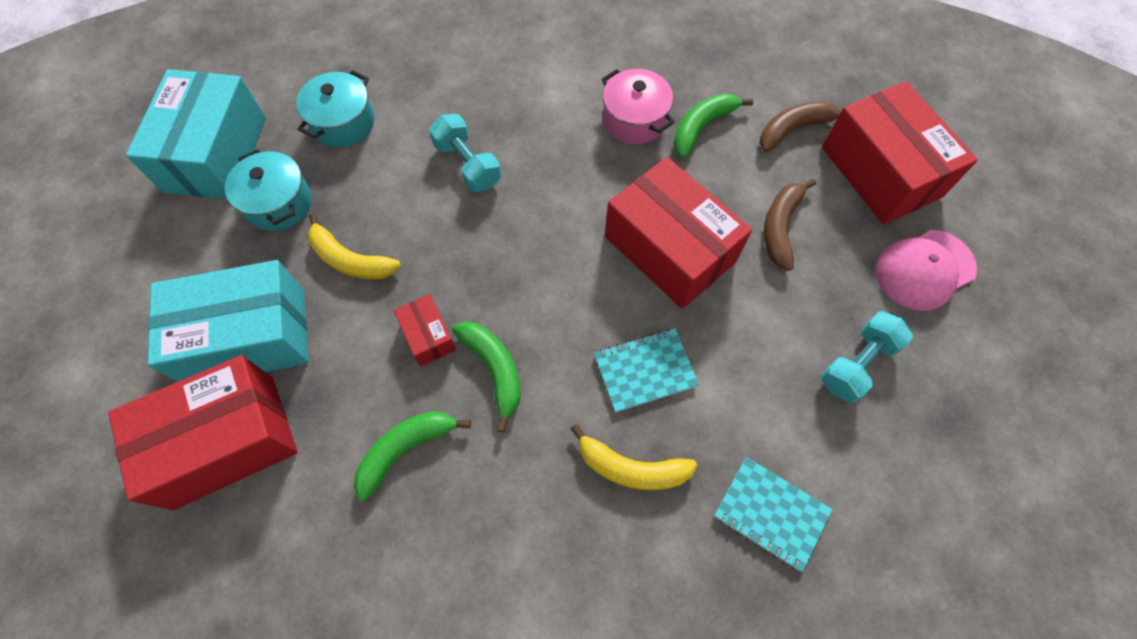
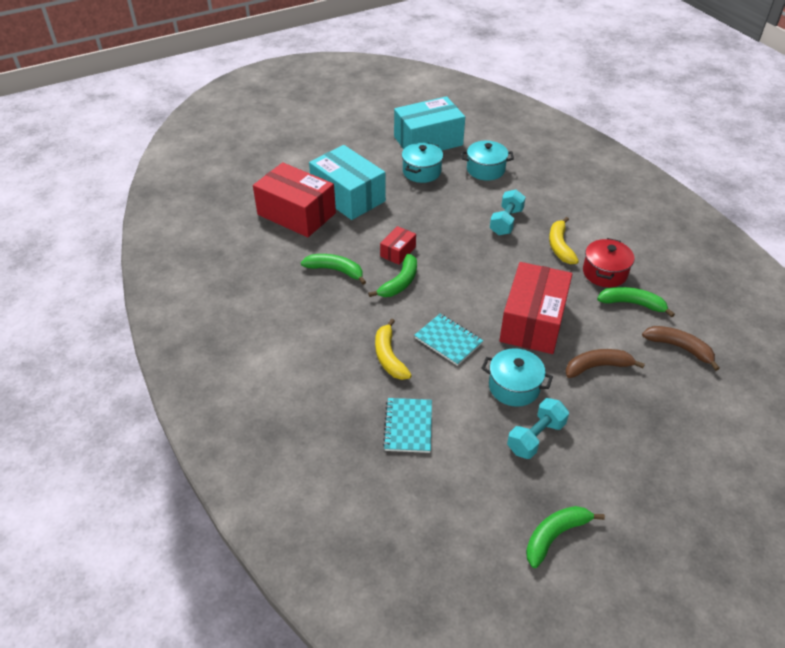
camera: 60 degrees right, 20 degrees down
yellow banana [308,213,401,280] -> yellow banana moved to [549,217,579,264]
pink pot [601,69,675,144] -> red pot [583,238,635,287]
turquoise dumbbell [821,311,913,403] -> turquoise dumbbell turned 60 degrees counterclockwise [507,398,569,459]
red box [822,81,978,225] -> none
pink cap [876,230,977,311] -> none
none -> turquoise pot [481,348,553,407]
none -> green banana [526,506,605,568]

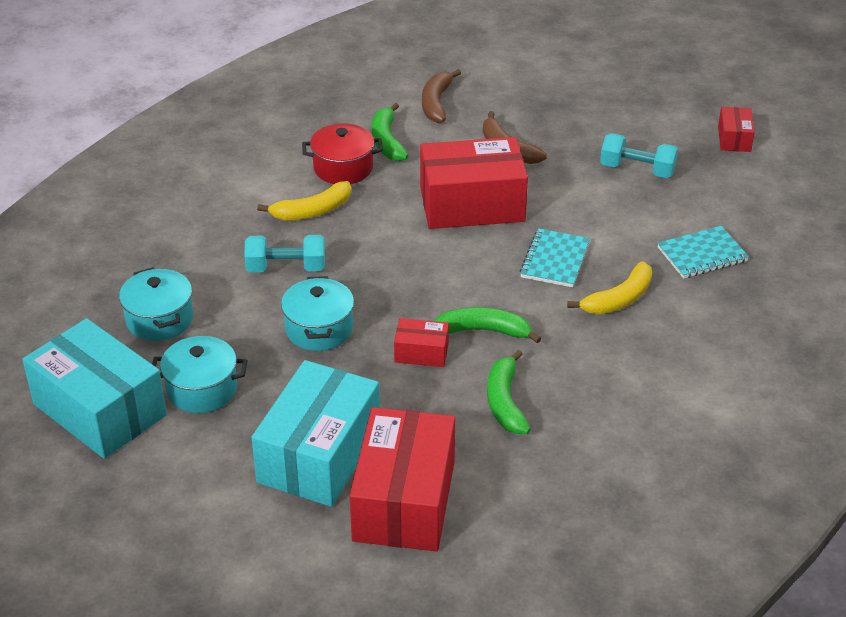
camera: 115 degrees left, 5 degrees down
turquoise pot [481,348,553,407] -> turquoise pot moved to [281,276,354,351]
green banana [526,506,605,568] -> red box [718,107,755,152]

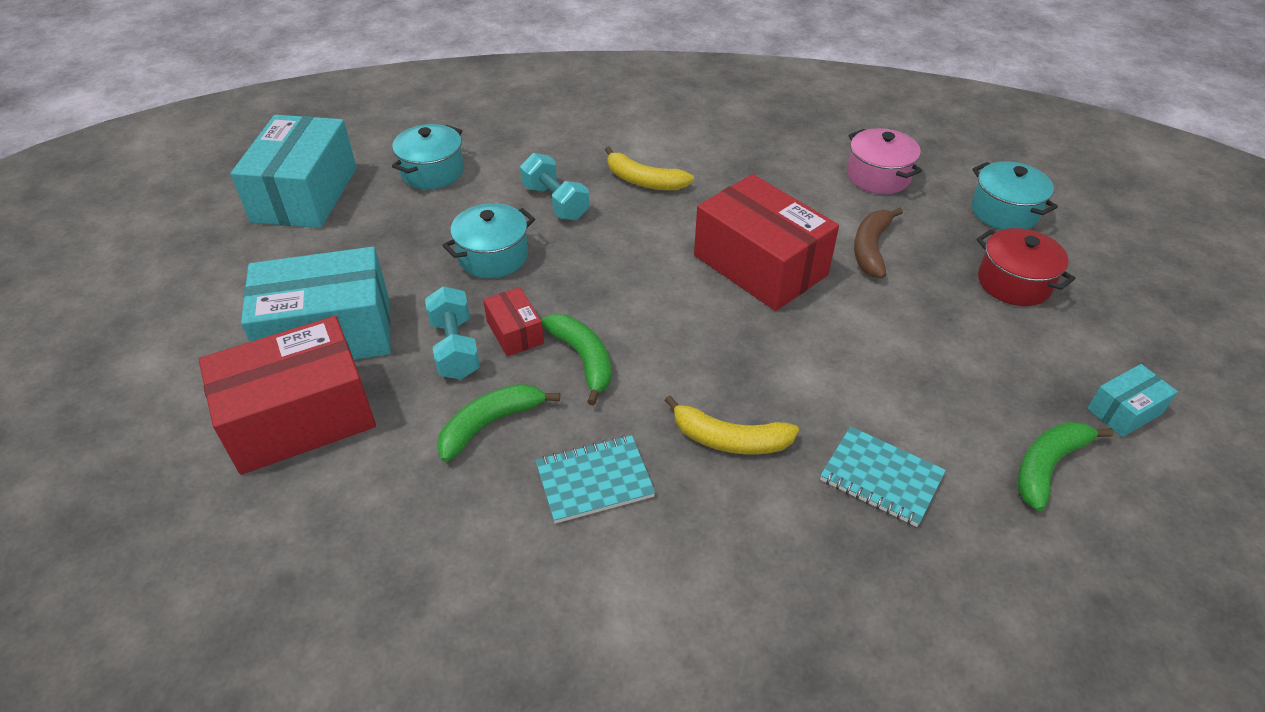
camera: 55 degrees right, 5 degrees up
turquoise pot [152,336,248,413] -> turquoise pot moved to [971,161,1058,230]
red pot [302,123,383,184] -> red pot moved to [977,228,1075,306]
green banana [371,103,409,161] -> green banana moved to [1018,422,1113,511]
brown banana [422,69,461,123] -> pink pot [847,128,922,194]
turquoise notebook [520,228,590,287] -> turquoise notebook moved to [535,435,656,523]
turquoise dumbbell [600,133,678,178] -> turquoise dumbbell moved to [425,286,480,379]
red box [718,107,755,152] -> turquoise box [1087,364,1178,437]

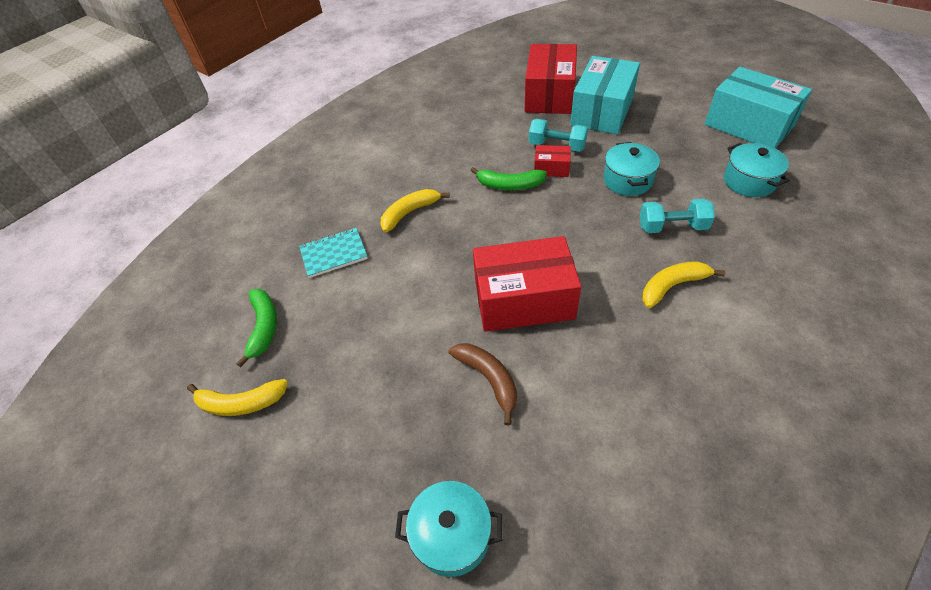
camera: 130 degrees right, 5 degrees up
green banana [437,384,560,462] -> none
turquoise notebook [535,435,656,523] -> none
pink pot [847,128,922,194] -> none
red pot [977,228,1075,306] -> none
turquoise box [1087,364,1178,437] -> yellow banana [187,379,288,416]

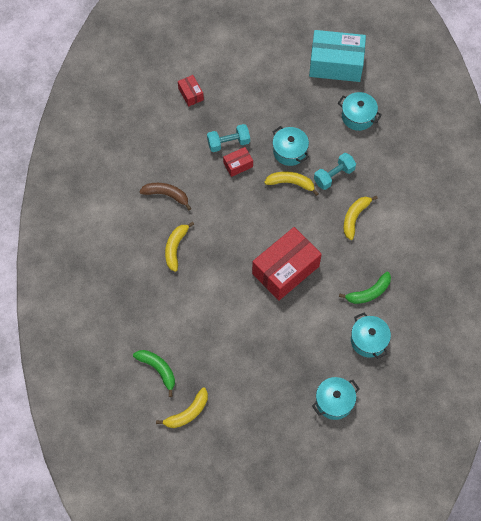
camera: 40 degrees left, 15 degrees up
turquoise notebook [299,228,368,278] -> none
brown banana [449,343,517,425] -> brown banana moved to [139,183,191,210]
green banana [470,167,547,190] -> green banana moved to [339,272,391,304]
red box [525,44,577,114] -> red box [178,75,204,107], size x0.46
turquoise box [570,56,640,134] -> none
none -> yellow banana [264,171,319,196]
none -> turquoise pot [351,313,391,359]

